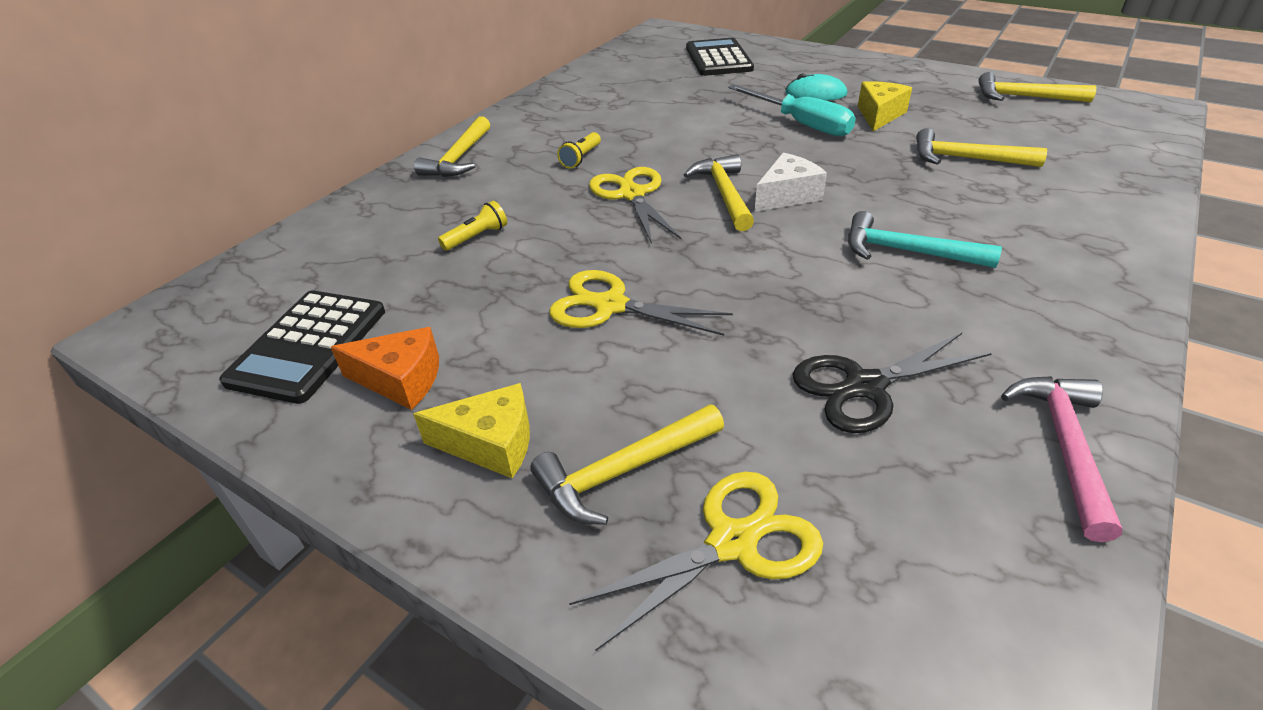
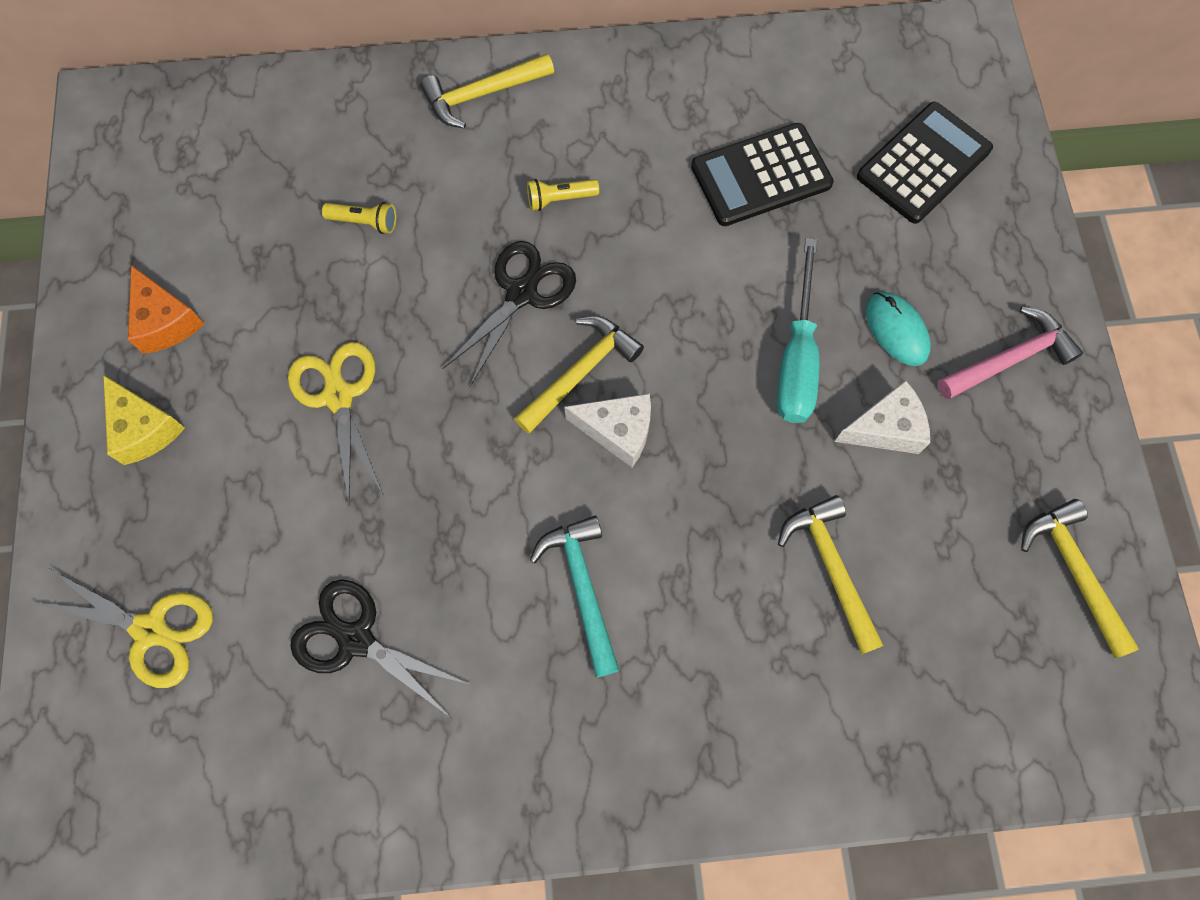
camera: 50 degrees right, 30 degrees up
black calculator [219,290,385,404] -> black calculator moved to [691,123,834,226]
yellow hammer [530,404,724,525] -> none
yellow scissors [589,167,681,244] -> black scissors [442,241,576,386]
yellow cheese [858,81,912,131] -> white cheese [834,380,930,454]
pink hammer [1001,376,1123,542] -> pink hammer moved to [937,307,1083,399]

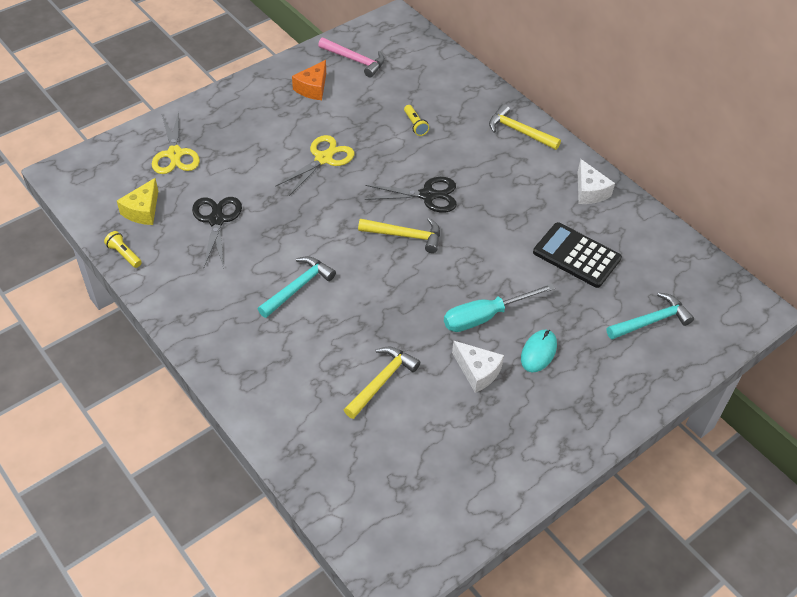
camera: 55 degrees right, 20 degrees down
yellow cheese [103,375,185,465] -> yellow cheese moved to [117,178,158,225]
yellow flashlight [527,179,599,211] -> yellow flashlight moved to [104,231,142,268]
white cheese [564,393,651,468] -> white cheese moved to [578,159,615,204]
black calculator [857,102,993,224] -> turquoise hammer [607,292,694,339]
pink hammer [937,307,1083,399] -> pink hammer moved to [318,38,385,78]
yellow hammer [1021,499,1139,658] -> none

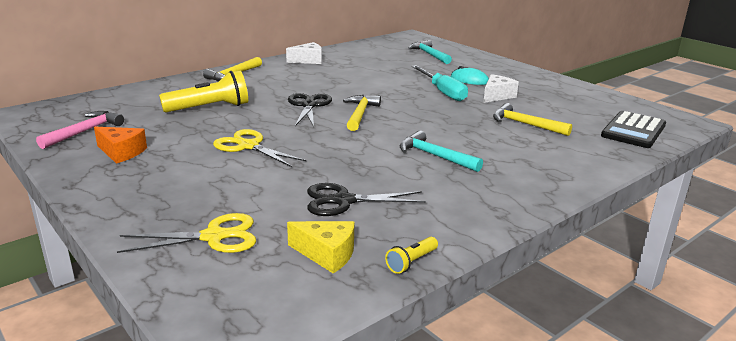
camera: 90 degrees left, 25 degrees down
yellow flashlight [404,105,429,136] -> yellow flashlight [159,70,248,113], size x2.11
black calculator [533,222,622,288] -> black calculator moved to [601,111,666,148]

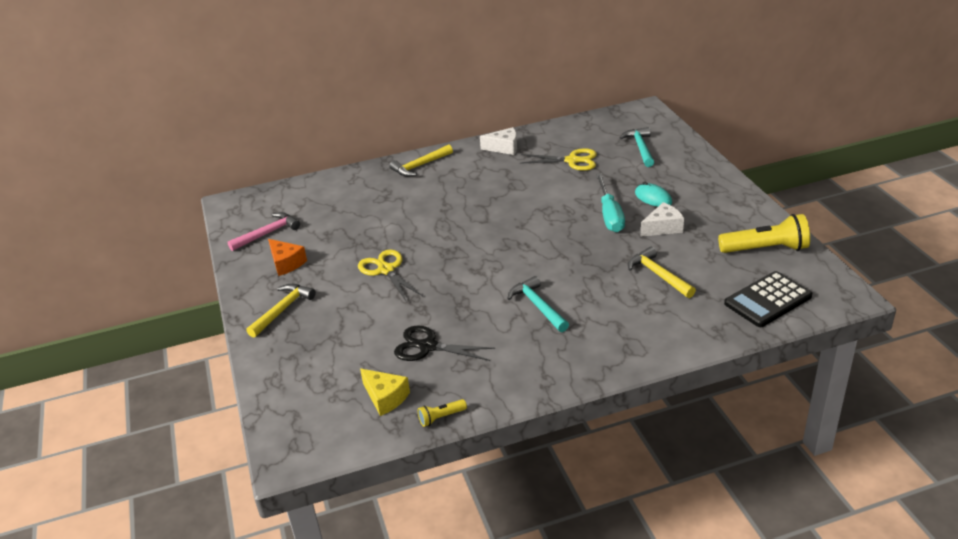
camera: 25 degrees right, 10 degrees up
yellow scissors [117,213,256,253] -> yellow scissors moved to [520,148,597,171]
yellow flashlight [159,70,248,113] -> yellow flashlight moved to [718,214,810,253]
black scissors [288,93,332,127] -> none
yellow hammer [343,95,381,131] -> yellow hammer moved to [246,284,316,338]

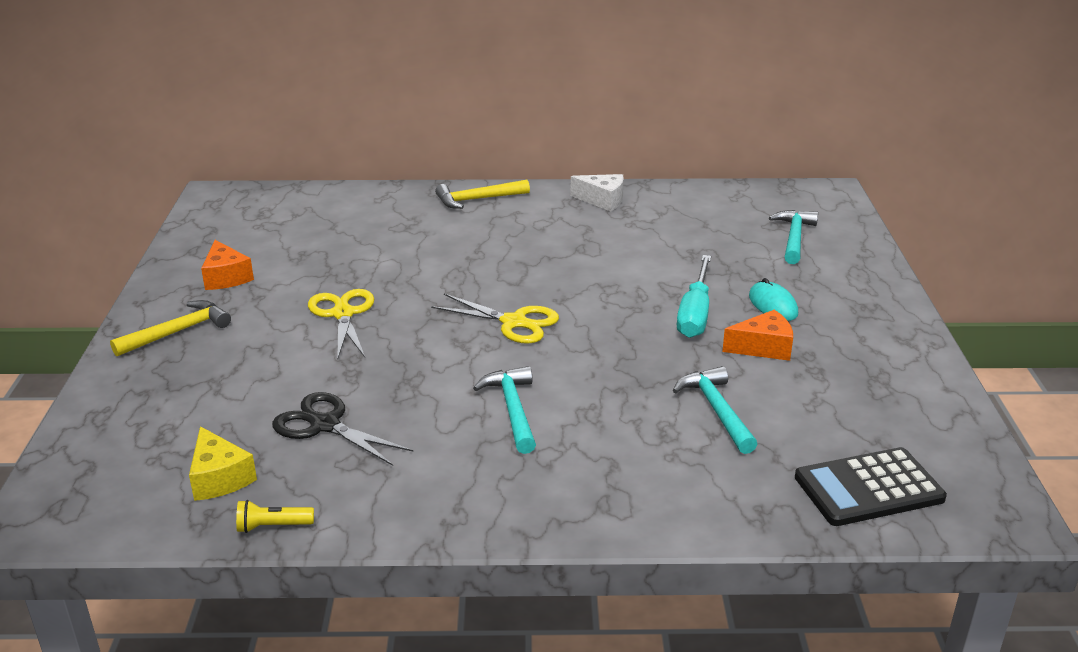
camera: 15 degrees right, 5 degrees down
pink hammer [227,212,300,251] -> none
yellow scissors [520,148,597,171] -> yellow scissors moved to [431,294,559,344]
yellow hammer [628,247,696,298] -> turquoise hammer [673,366,757,454]
white cheese [641,202,684,237] -> orange cheese [722,310,793,361]
yellow flashlight [718,214,810,253] -> none

